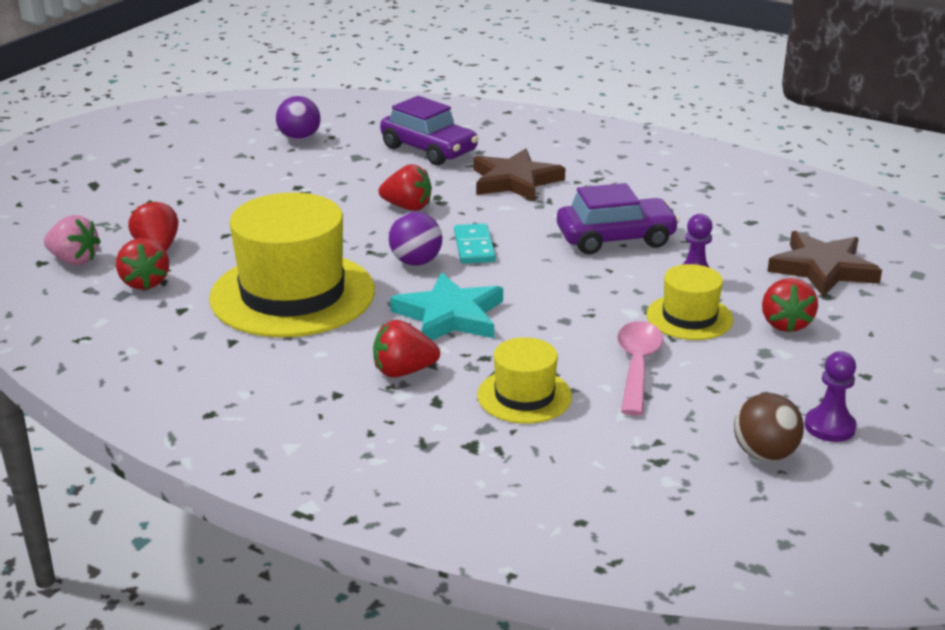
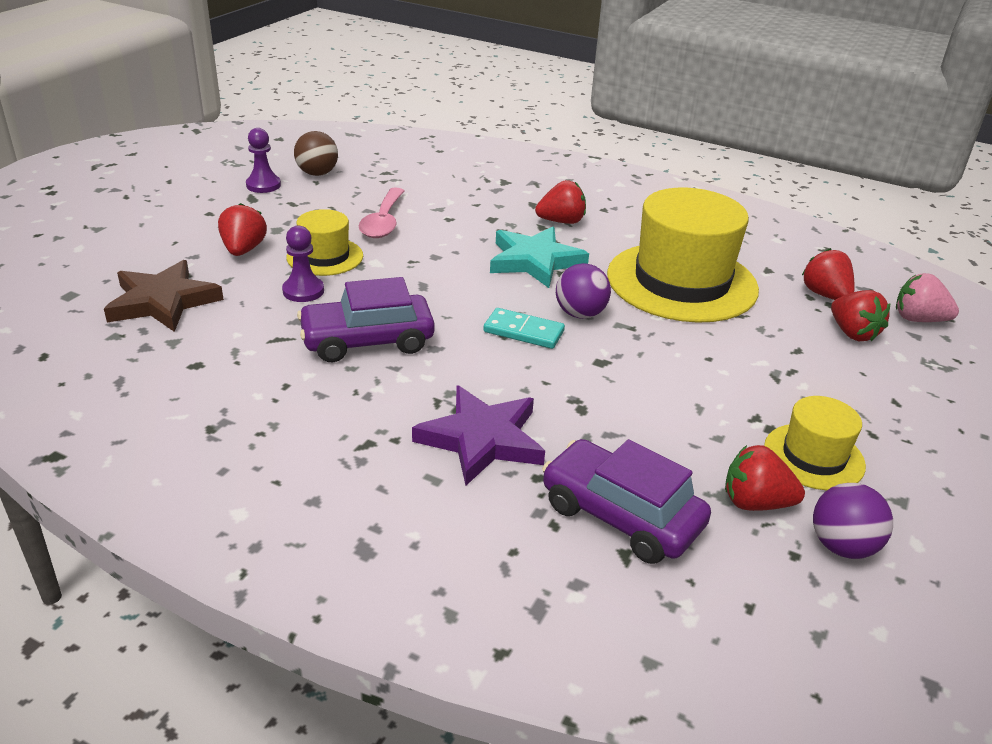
camera: 175 degrees right, 5 degrees up
red strawberry [379,164,432,211] -> red strawberry moved to [725,445,805,511]
turquoise domino [454,224,496,264] -> turquoise domino turned 60 degrees counterclockwise [483,308,565,349]
brown star [473,148,566,202] -> purple star [412,385,545,485]
yellow hat [478,337,572,424] -> yellow hat moved to [764,396,866,490]

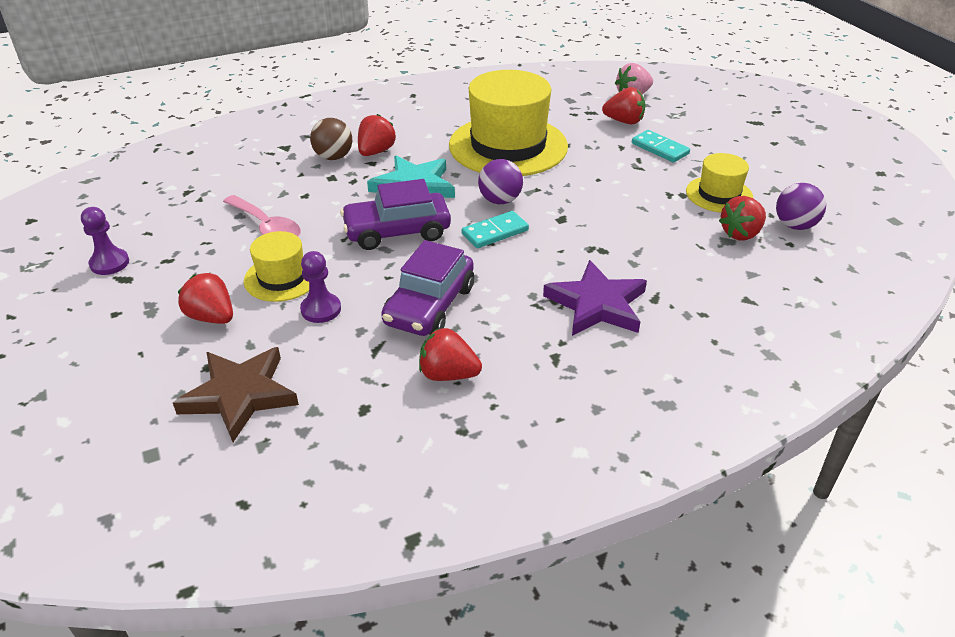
camera: 50 degrees left, 5 degrees up
brown ball [294,131,338,176] -> brown ball moved to [310,118,352,160]
purple car [542,439,711,564] -> purple car moved to [340,179,451,250]
red strawberry [802,248,855,300] -> red strawberry moved to [419,328,482,381]
none -> turquoise domino [632,130,690,162]

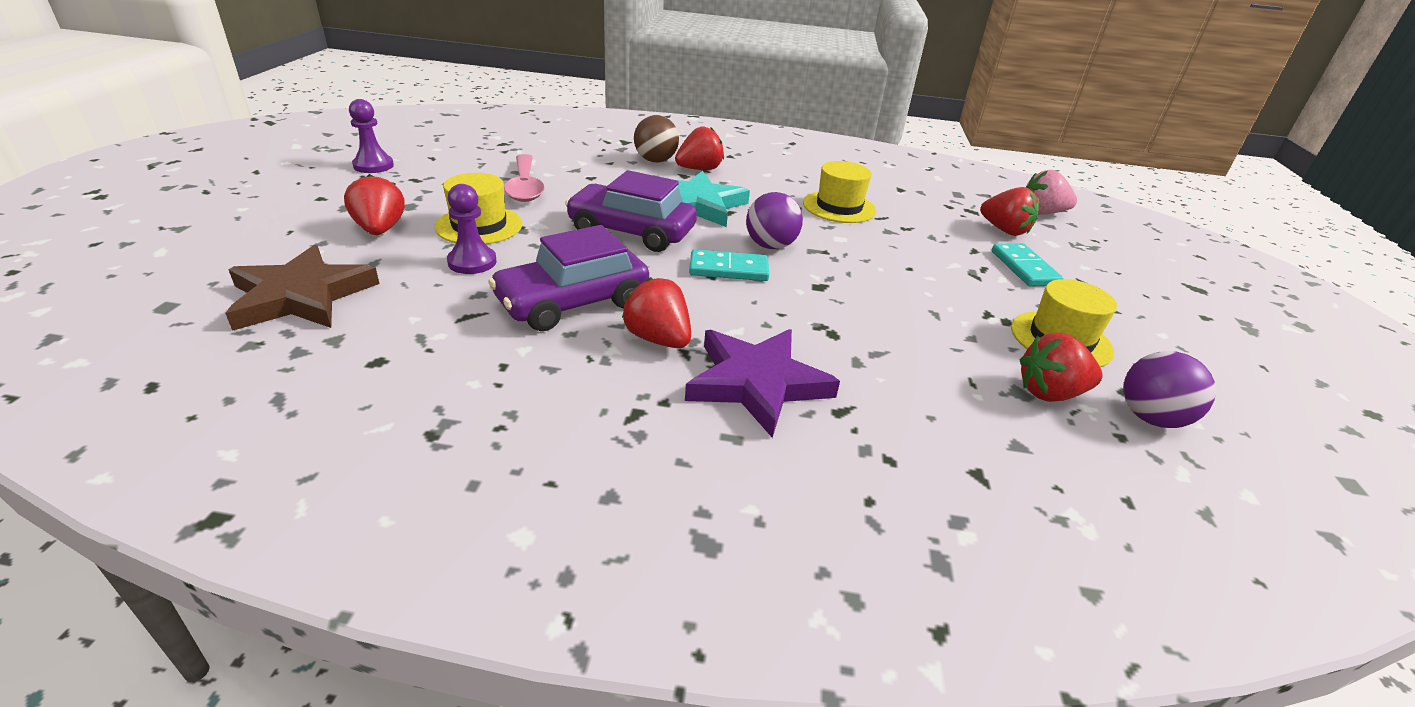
camera: 30 degrees right, 5 degrees down
red strawberry [419,328,482,381] -> red strawberry moved to [622,277,691,348]
yellow hat [449,70,568,176] -> yellow hat [803,161,876,223], size x0.51

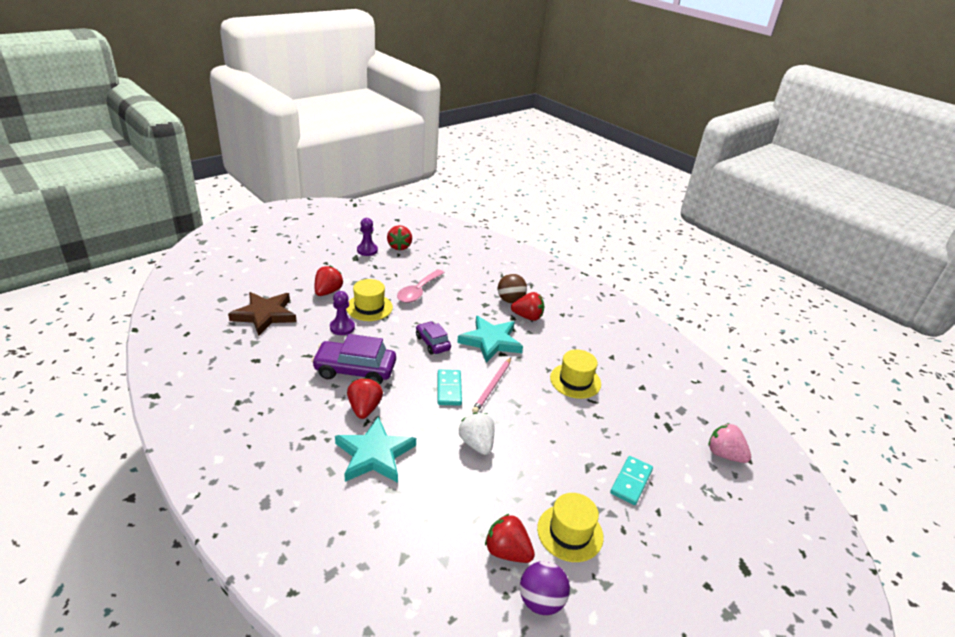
camera: 40 degrees right, 0 degrees up
purple car [565,170,697,252] -> purple car [416,321,451,355], size x0.60
purple star [685,329,840,438] -> turquoise star [335,416,416,483]
turquoise domino [689,249,769,281] -> turquoise domino turned 45 degrees clockwise [438,370,462,406]
purple ball [746,192,803,249] -> pink pencil [472,357,511,413]
red strawberry [980,187,1039,236] -> red strawberry moved to [387,225,412,250]
none -> white strawberry [459,412,494,455]

